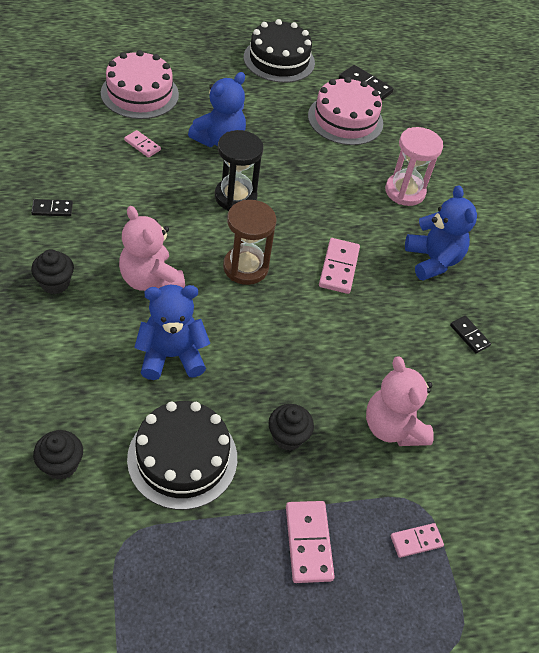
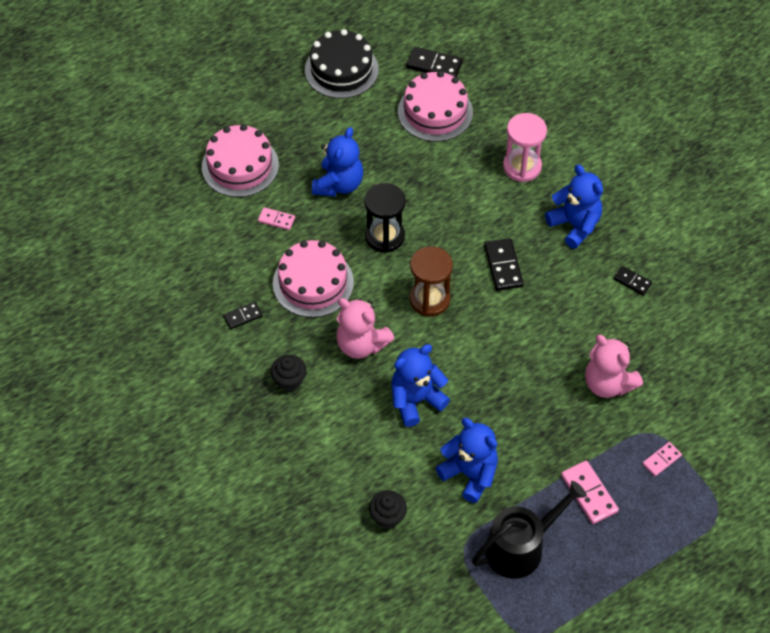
camera: 15 degrees left, 5 degrees up
black cake [127,401,237,510] -> blue teddy bear [435,418,498,503]
black cupcake [268,404,314,450] -> none
pink domino [319,238,360,294] -> black domino [484,238,524,291]
none -> pink cake [273,240,354,318]
none -> black watering can [472,481,587,579]

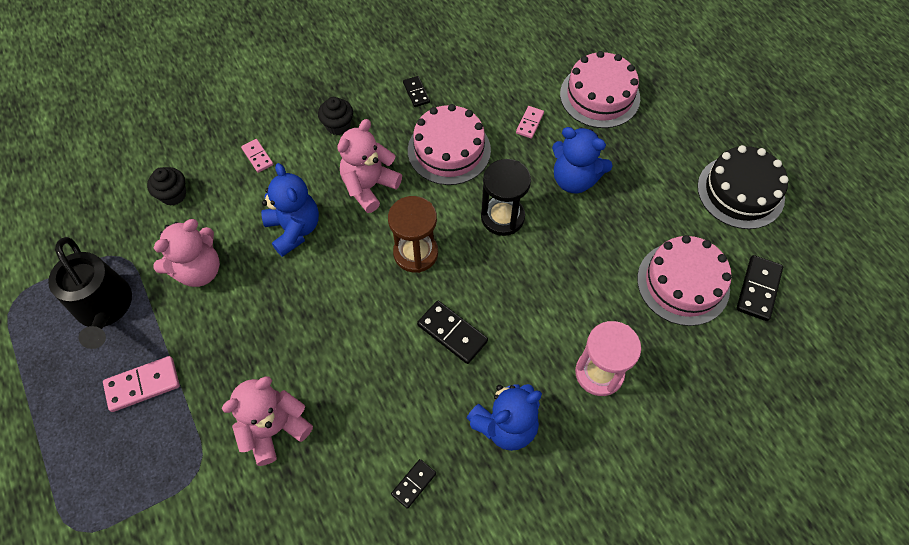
camera: 95 degrees right, 5 degrees up
blue teddy bear [435,418,498,503] -> pink teddy bear [153,219,220,287]
black domino [484,238,524,291] -> black domino turned 45 degrees clockwise [417,301,488,364]
pink domino [642,442,682,476] -> pink domino moved to [241,139,273,173]

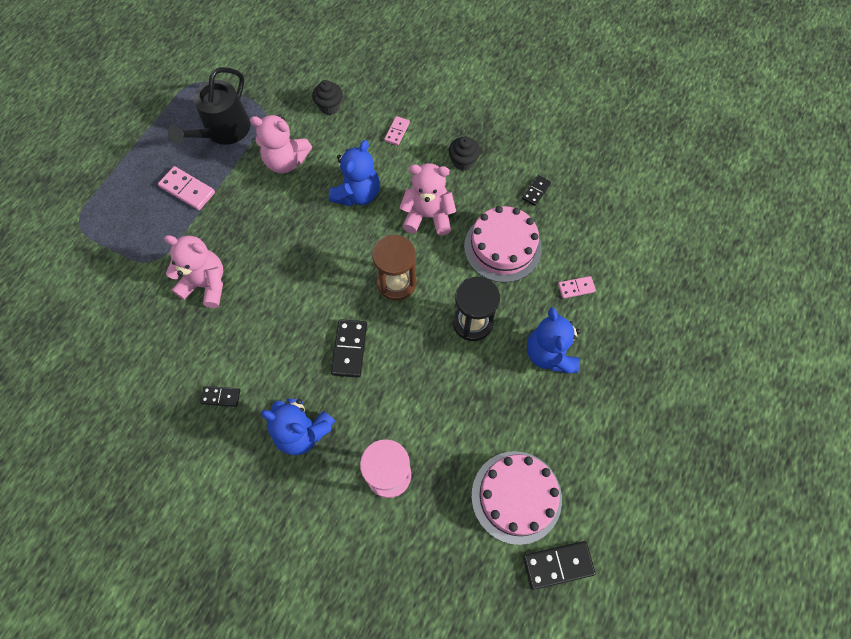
camera: 55 degrees right, 5 degrees up
pink cake [560,51,640,128] -> none
black cake [697,145,789,229] -> none

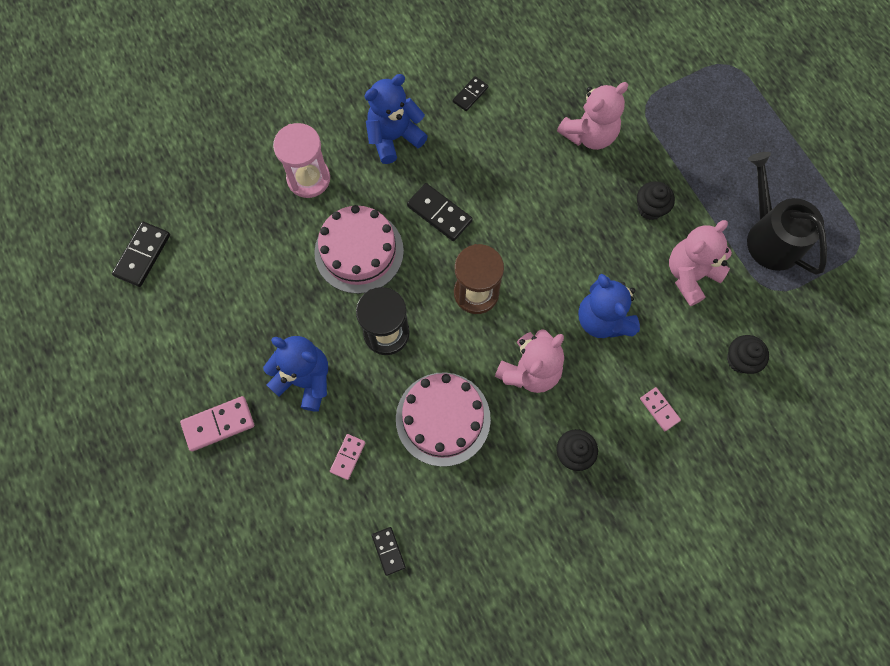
camera: 125 degrees right, 5 degrees up
pink domino [158,166,215,210] -> pink domino moved to [180,396,254,451]
pink cake [471,451,562,545] -> pink cake moved to [314,205,404,294]
black domino [522,175,551,206] -> black domino moved to [372,527,406,576]
none -> black cupcake [637,181,675,220]

